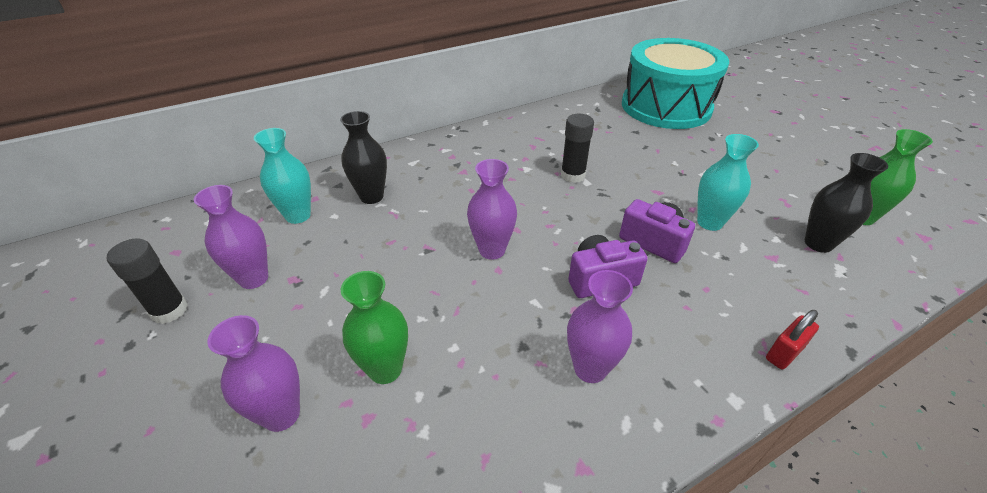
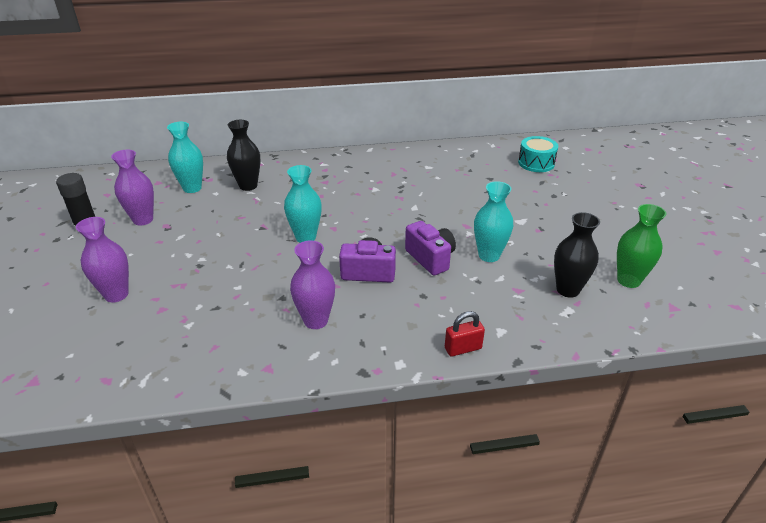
camera: 20 degrees right, 5 degrees down
green vase [341,271,408,384] -> none
purple vase [467,159,517,260] -> turquoise vase [284,165,322,243]
black glue stick [561,114,594,183] -> none
turquoise drum [622,38,729,129] -> turquoise drum [518,136,558,172], size x0.44

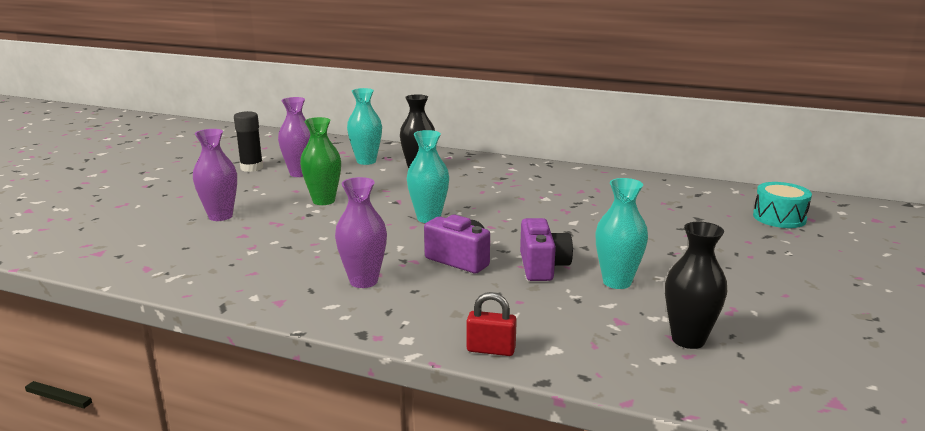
camera: 30 degrees right, 15 degrees down
green vase [617,204,666,288] -> green vase moved to [300,117,341,205]

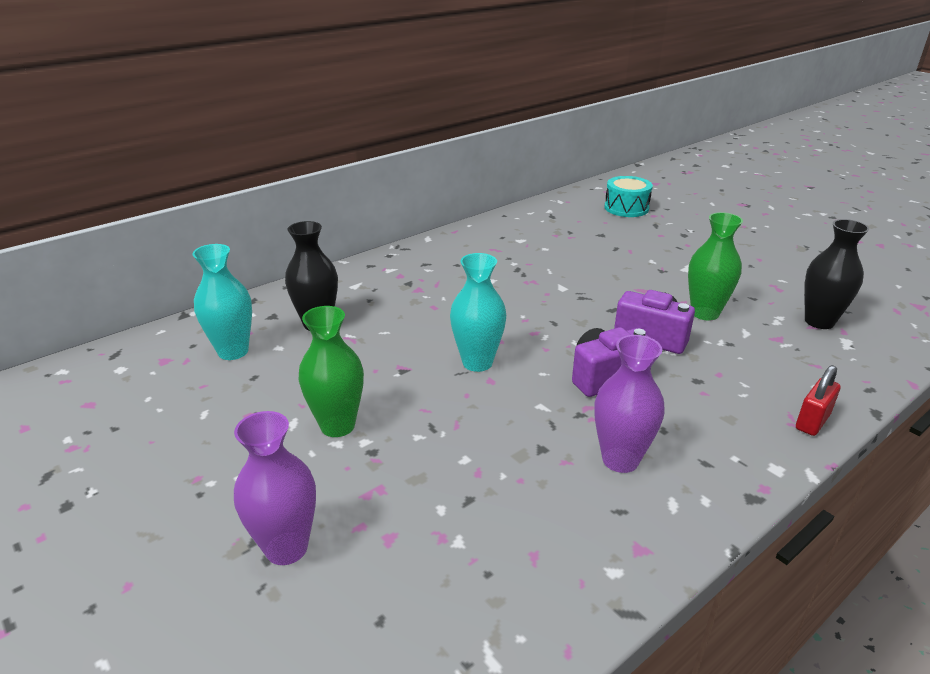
camera: 60 degrees left, 10 degrees up
black glue stick [234,111,263,172] -> none
purple vase [278,97,310,177] -> none
turquoise vase [595,178,648,289] -> green vase [688,212,743,321]

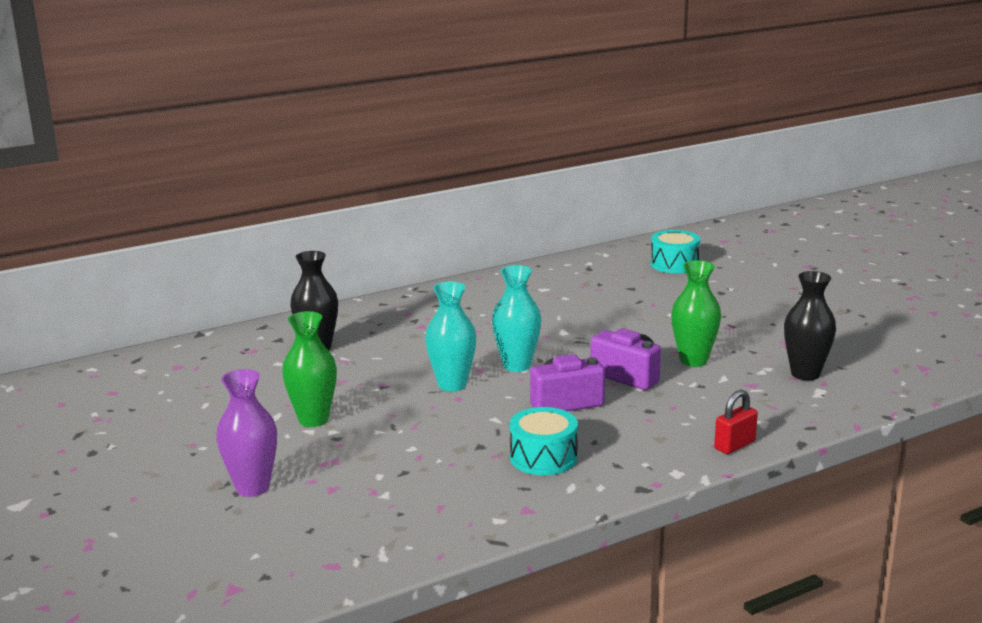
camera: 10 degrees right, 10 degrees down
turquoise vase [192,244,252,360] -> turquoise vase moved to [492,265,541,372]
purple vase [594,335,665,473] -> turquoise drum [510,407,578,475]

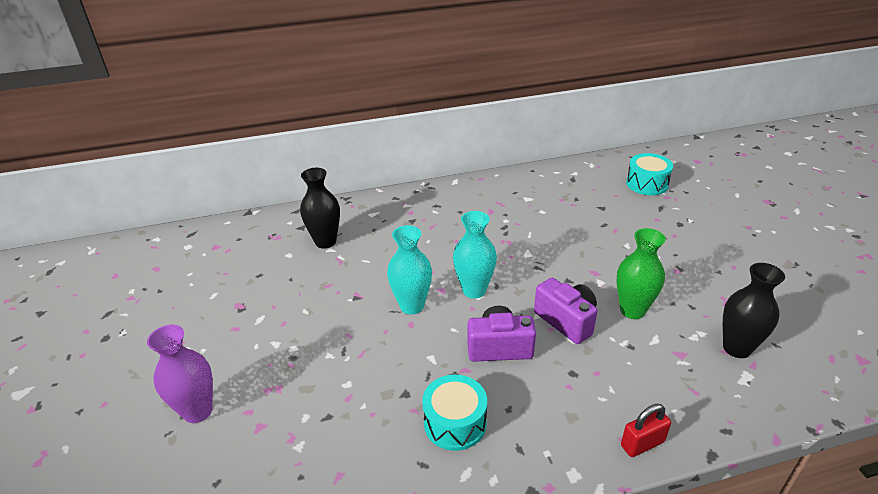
camera: 15 degrees right, 15 degrees up
green vase [282,311,337,427] -> none

